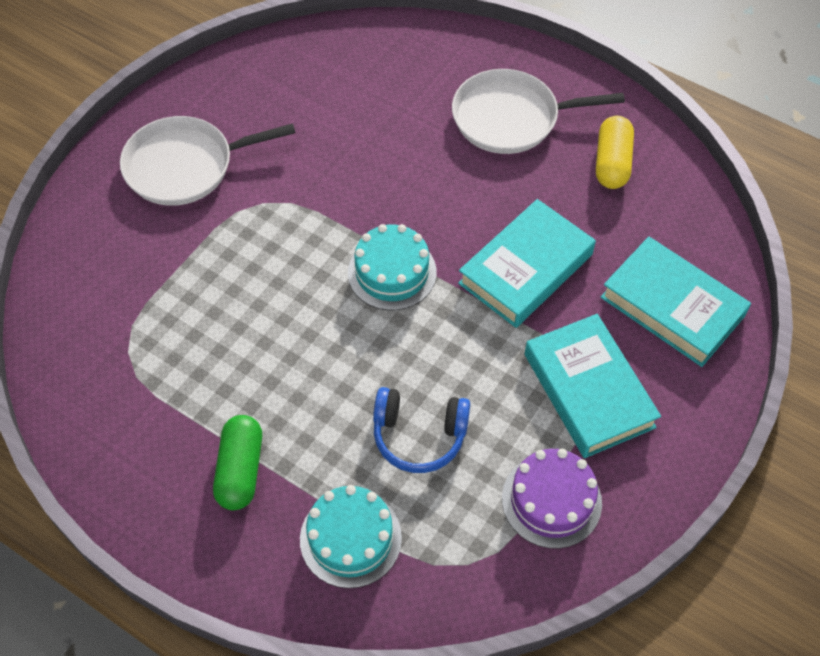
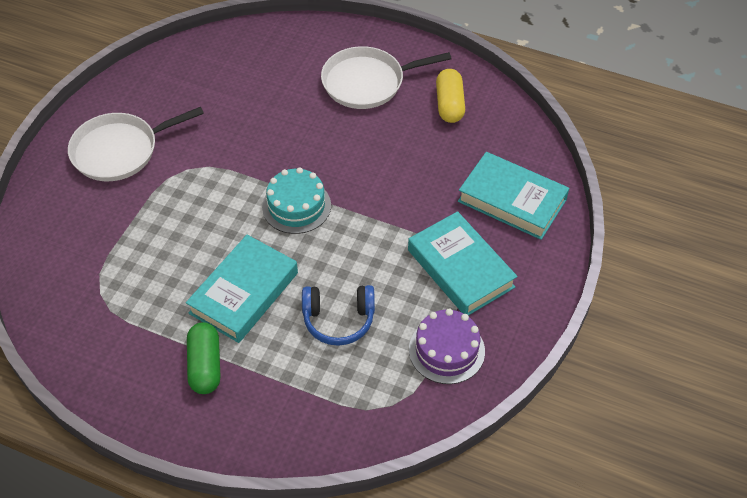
camera: 10 degrees left, 5 degrees down
turquoise cake [300,485,402,588] -> none
turquoise book [458,199,596,328] -> turquoise book moved to [186,235,298,343]

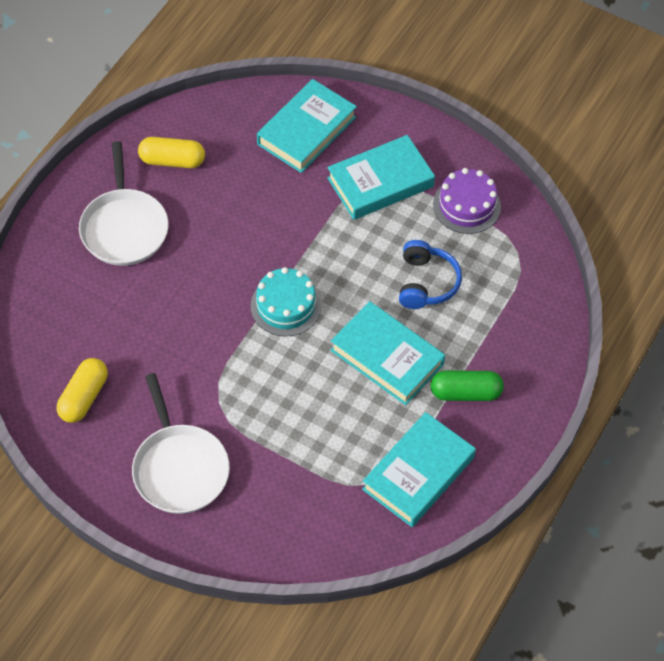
camera: 85 degrees left, 5 degrees up
none -> yellow capsule [57,358,108,423]
none -> turquoise book [362,412,476,527]

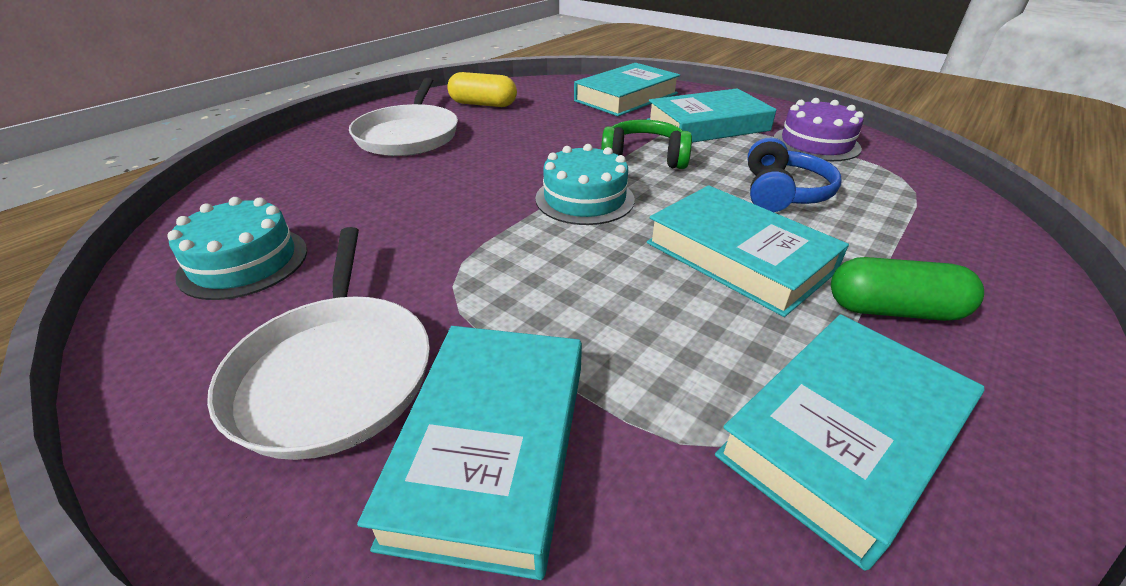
camera: 10 degrees right, 20 degrees down
yellow capsule [57,358,108,423] -> turquoise cake [167,197,307,300]
none -> turquoise book [357,326,582,580]
none -> green headphones [601,120,692,169]

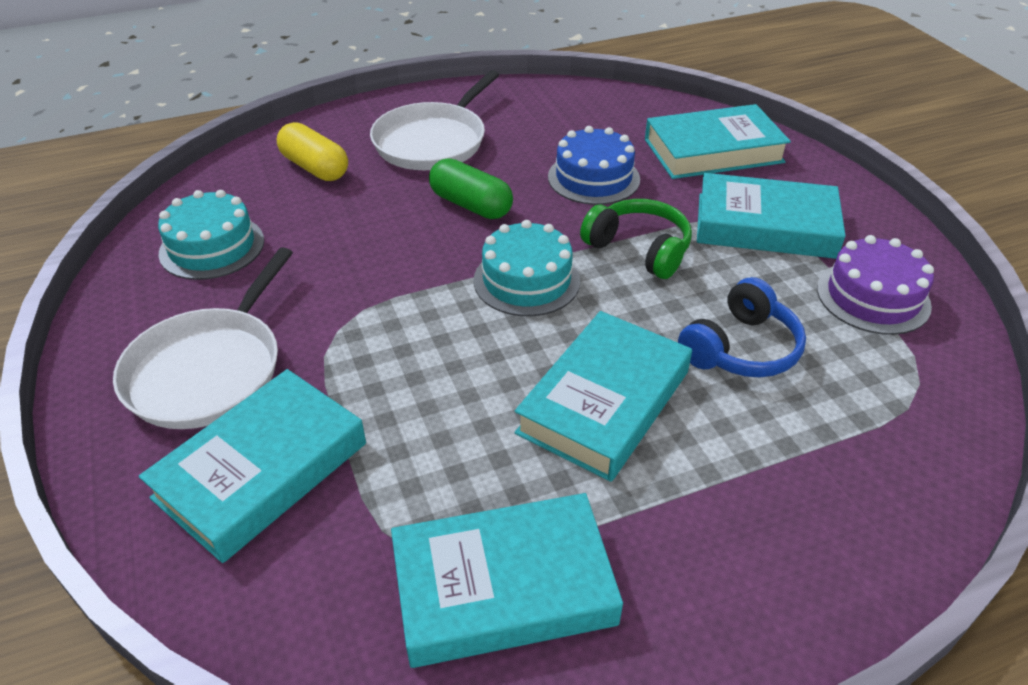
camera: 30 degrees right, 5 degrees up
yellow capsule [447,72,517,107] -> yellow capsule moved to [277,122,348,181]
turquoise book [647,185,849,317] -> turquoise book turned 45 degrees clockwise [515,311,692,482]
green capsule [831,257,984,321] -> green capsule moved to [429,158,513,219]
none -> blue cake [548,126,640,205]

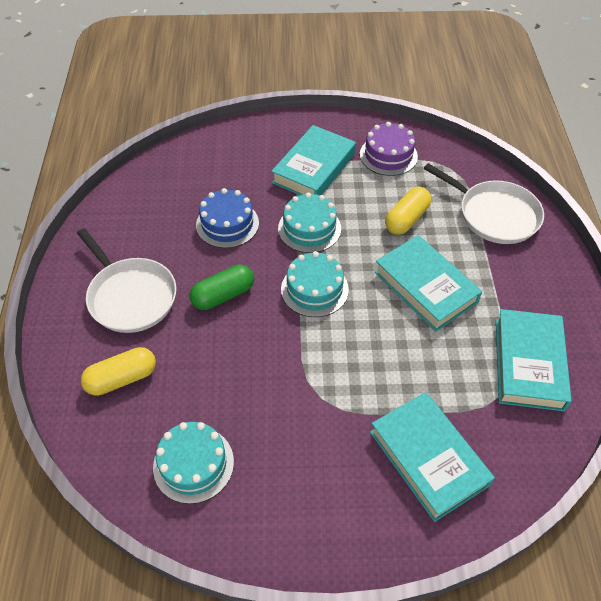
camera: 70 degrees left, 10 degrees up
white pan [113,247,293,429] -> white pan moved to [424,163,544,244]
green headphones [580,199,692,279] -> turquoise cake [278,193,341,253]
turquoise book [645,104,791,179] -> none
blue headphones [678,277,806,378] -> yellow capsule [385,187,431,235]

